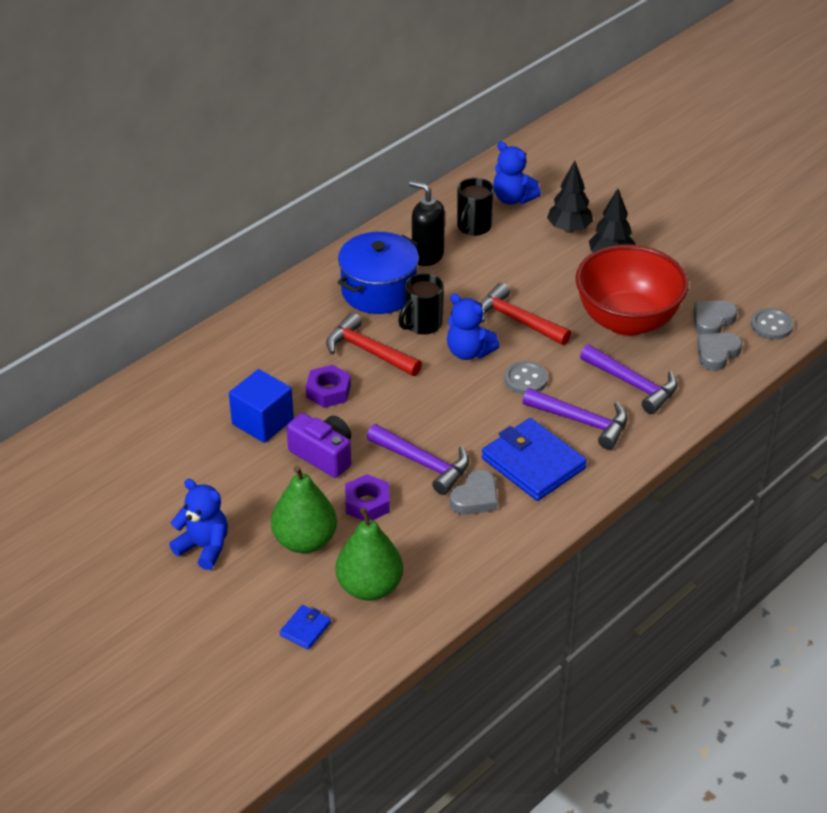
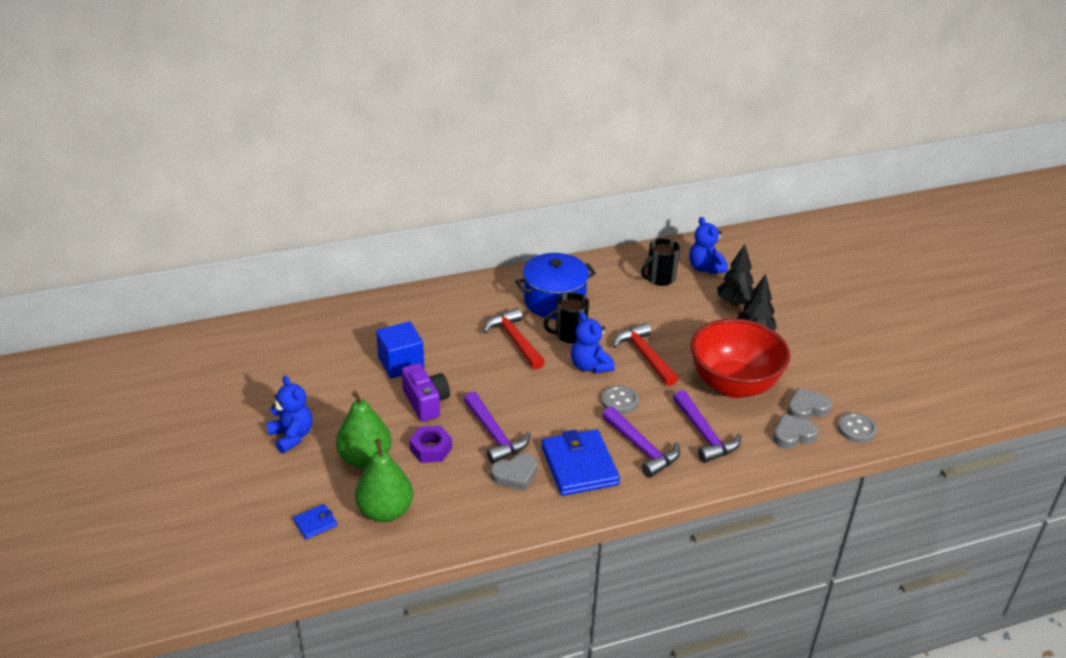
camera: 25 degrees right, 5 degrees down
purple nut [306,365,351,408] -> none
black soap dispenser [409,181,445,266] -> none

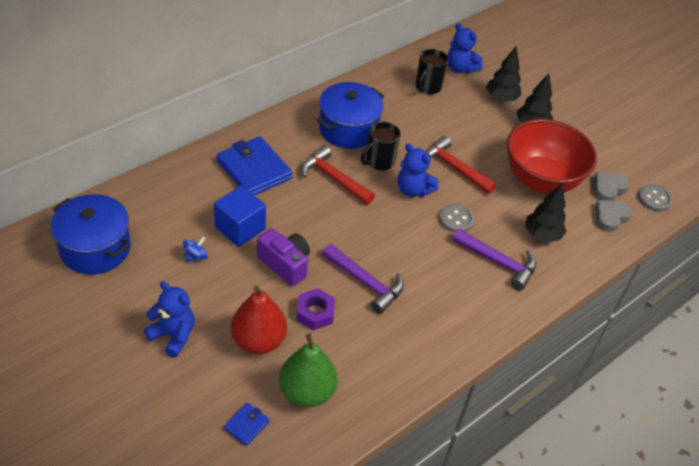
camera: 25 degrees left, 10 degrees up
green pear [336,391,392,468] -> red pear [231,285,287,354]
grey heart [491,453,537,491] -> none
blue wallet [542,429,620,496] -> blue wallet moved to [217,136,293,195]
purple hammer [673,390,741,463] -> black tree [525,184,566,242]
none -> blue pot [51,194,131,274]
none -> blue spinning top [183,237,208,262]

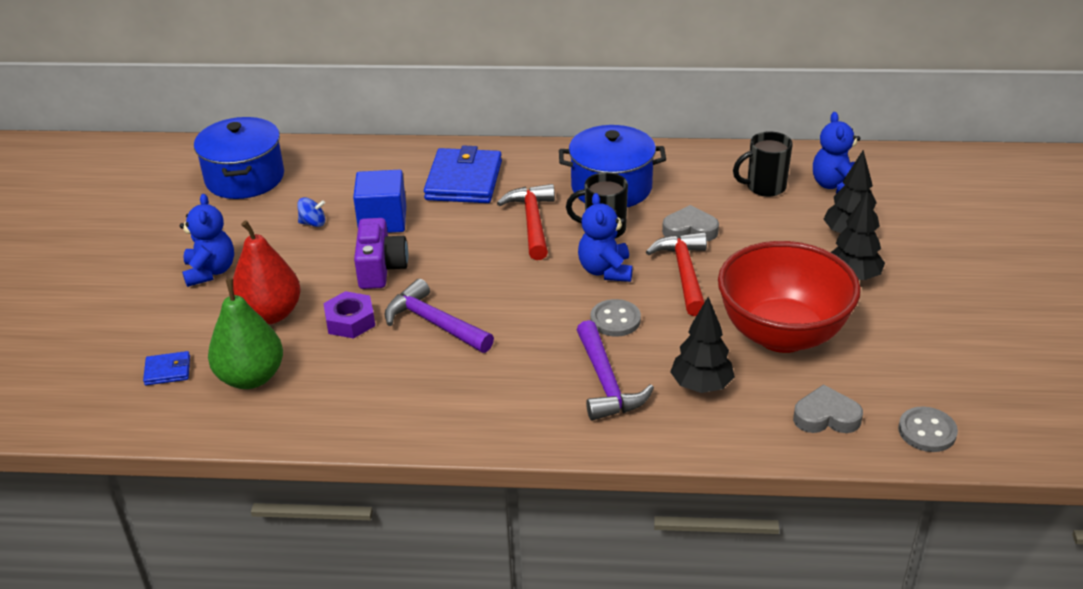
camera: 50 degrees right, 10 degrees down
purple hammer [322,244,404,314] -> purple hammer turned 135 degrees clockwise [385,279,494,353]
grey heart [594,172,630,201] -> grey heart moved to [662,205,719,241]

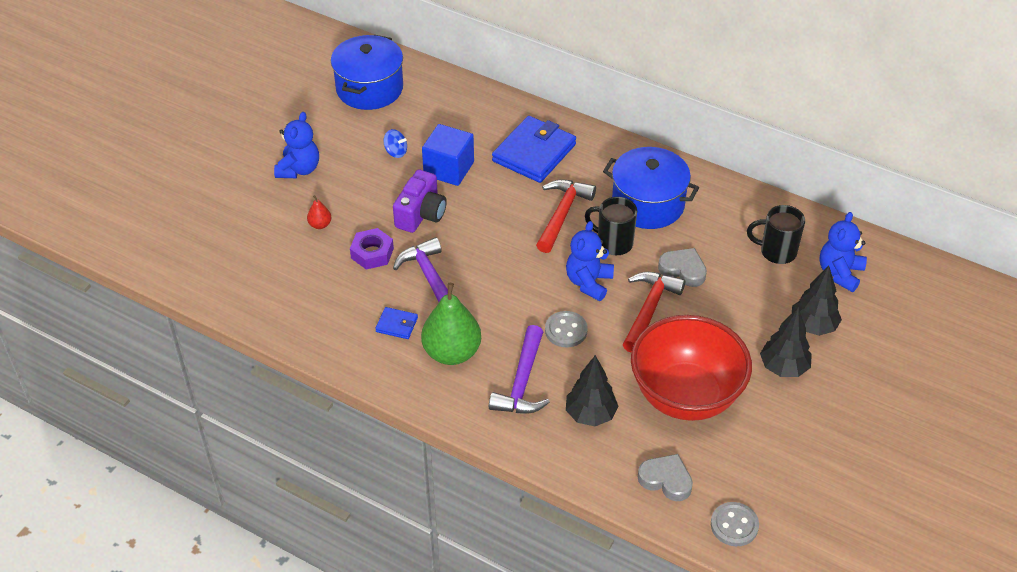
camera: 25 degrees right, 10 degrees up
blue wallet [143,351,190,385] -> blue wallet moved to [375,307,418,339]
green pear [208,278,283,389] -> green pear moved to [421,283,481,365]
red pear [233,220,301,324] -> red pear [307,195,332,229], size x0.44

